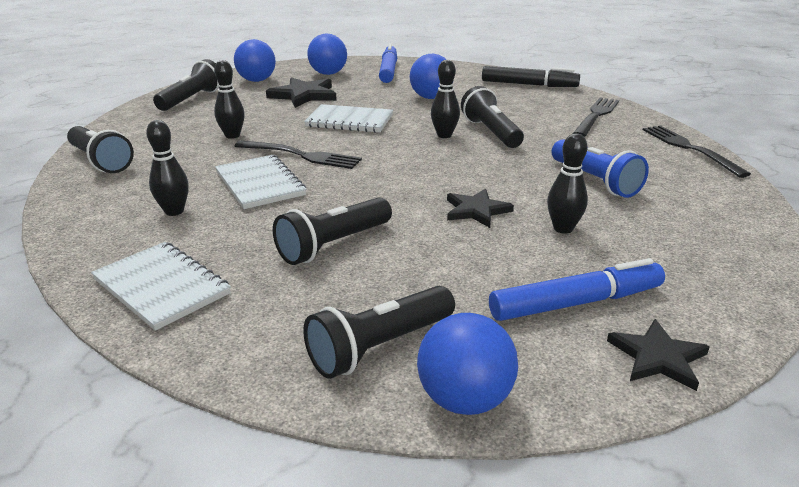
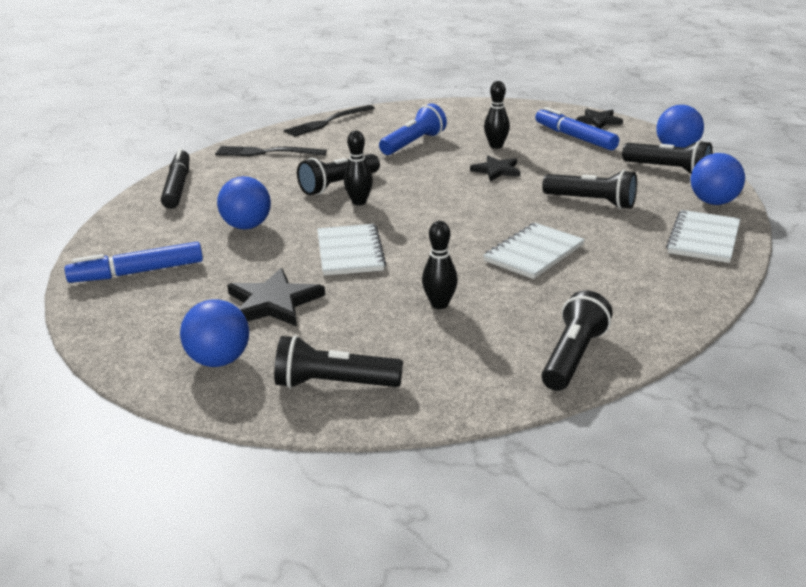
camera: 110 degrees left, 0 degrees up
black bowling pin [146,120,189,216] -> none
black fork [234,141,362,169] -> none
blue ball [307,33,347,75] -> blue ball moved to [691,153,745,205]

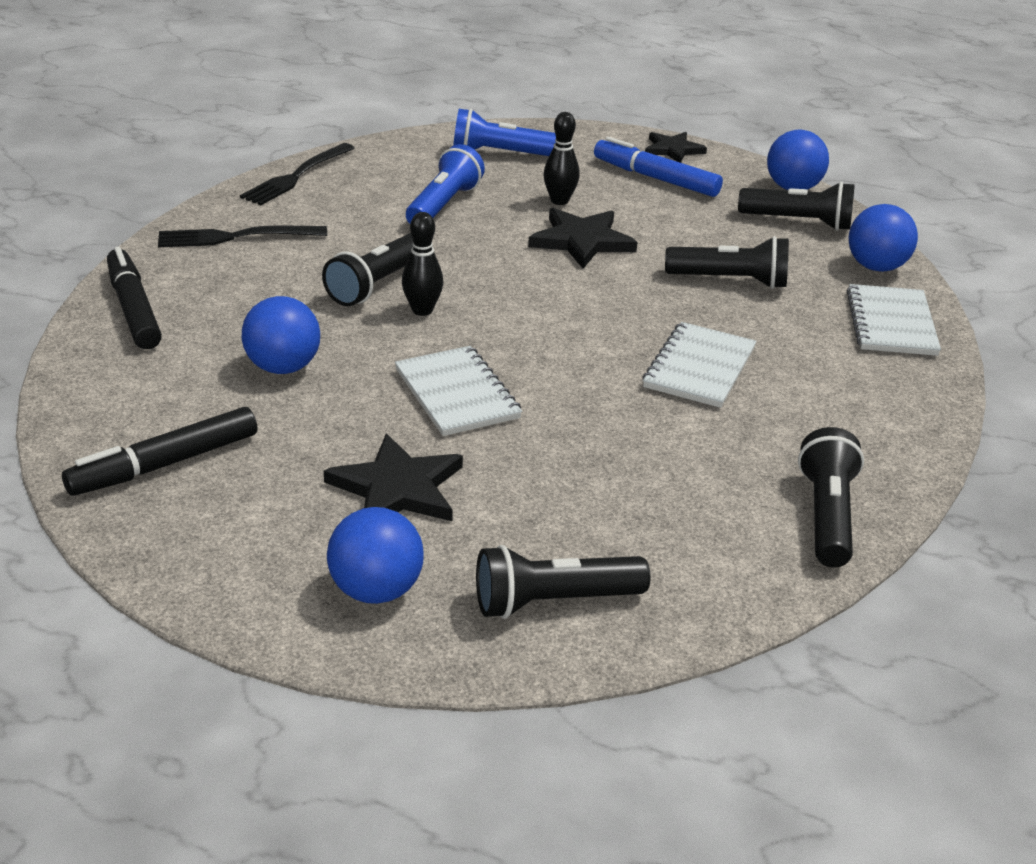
camera: 20 degrees left, 5 degrees up
blue marker [65,242,203,283] -> black marker [62,407,257,496]
black bowling pin [422,221,458,309] -> none
black star [470,156,520,181] -> black star [528,208,637,269], size x1.50
none -> blue flashlight [453,109,556,156]

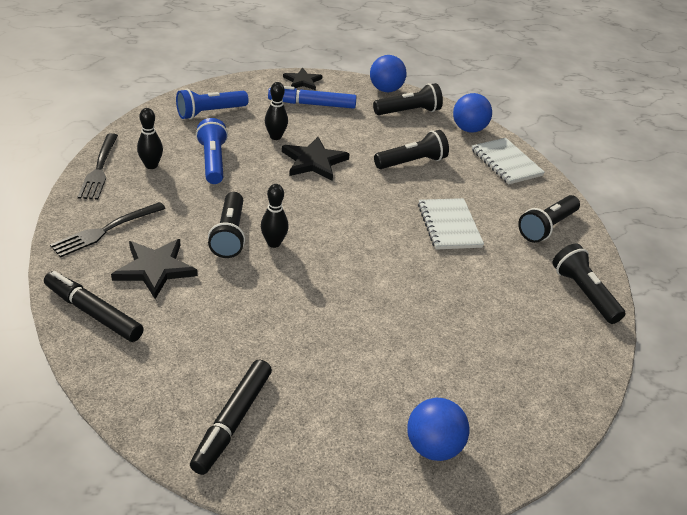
camera: 35 degrees left, 5 degrees up
blue ball [242,296,320,374] -> none
black star [324,434,463,521] -> black star moved to [111,239,198,299]
white notebook [395,346,522,436] -> none
black flashlight [476,545,650,619] -> black flashlight moved to [518,195,580,243]
none -> black bowling pin [137,108,163,169]

